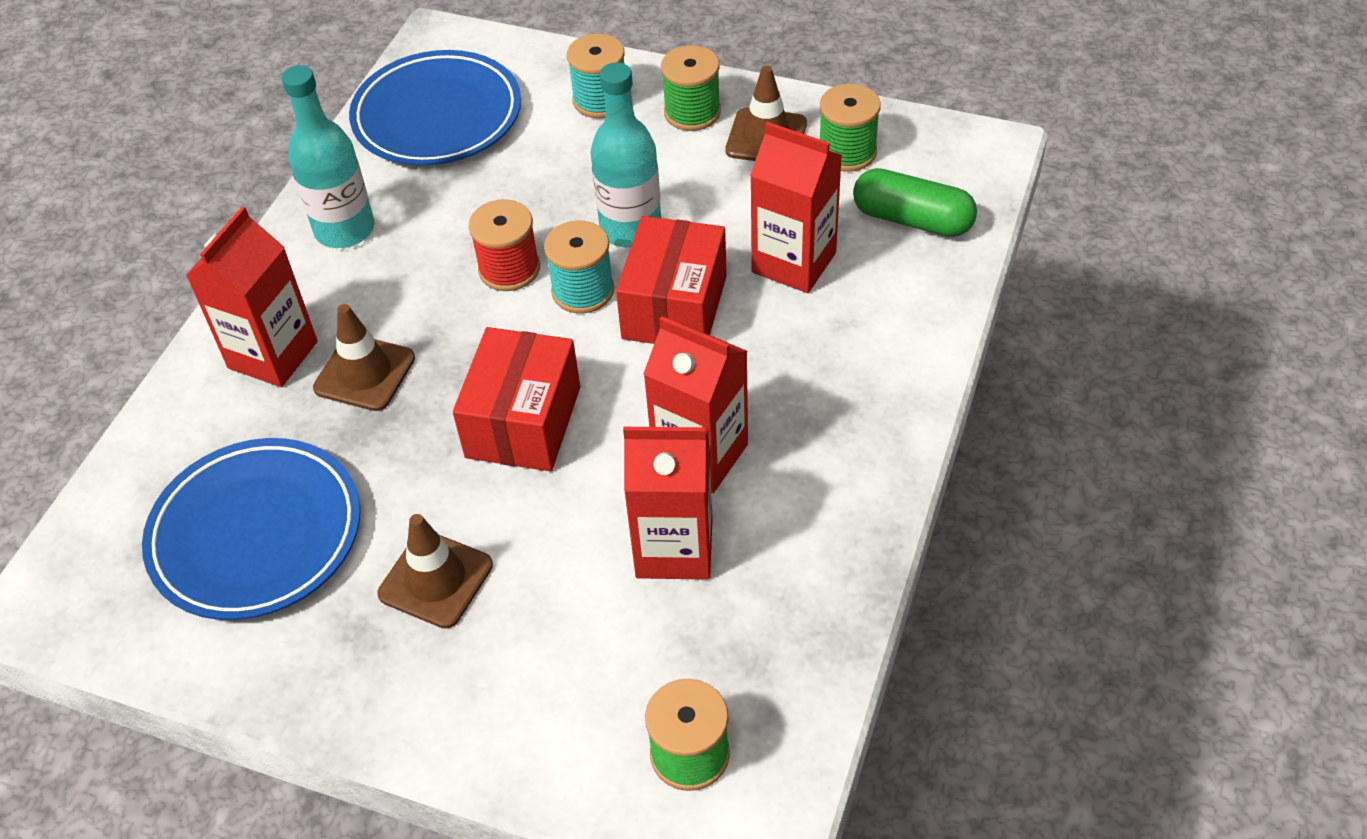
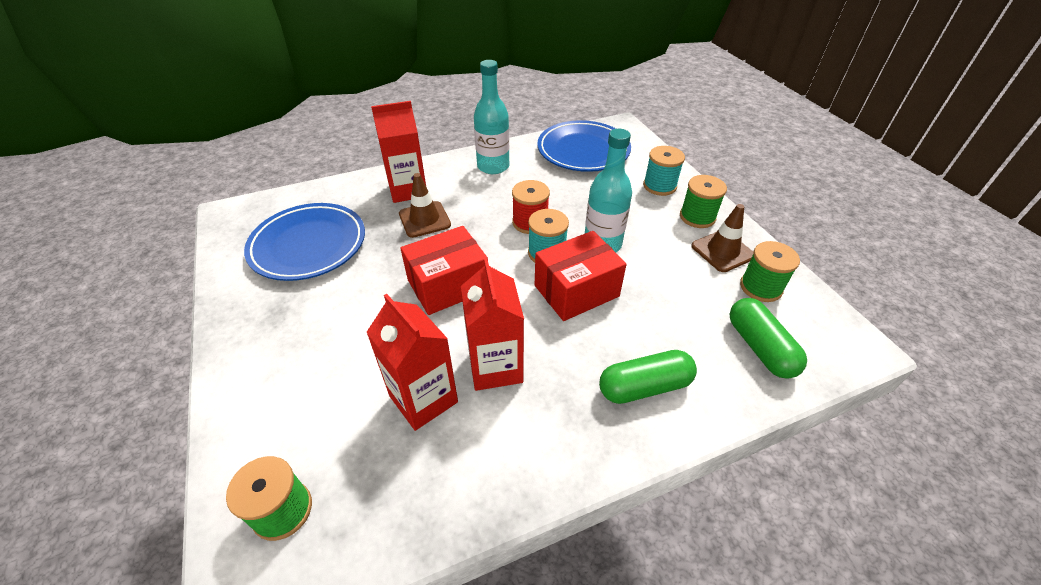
camera: 45 degrees right, 5 degrees down
brown traffic cone [378,514,493,629] -> none
red carton [750,122,842,293] -> none
none -> green capsule [599,350,697,404]

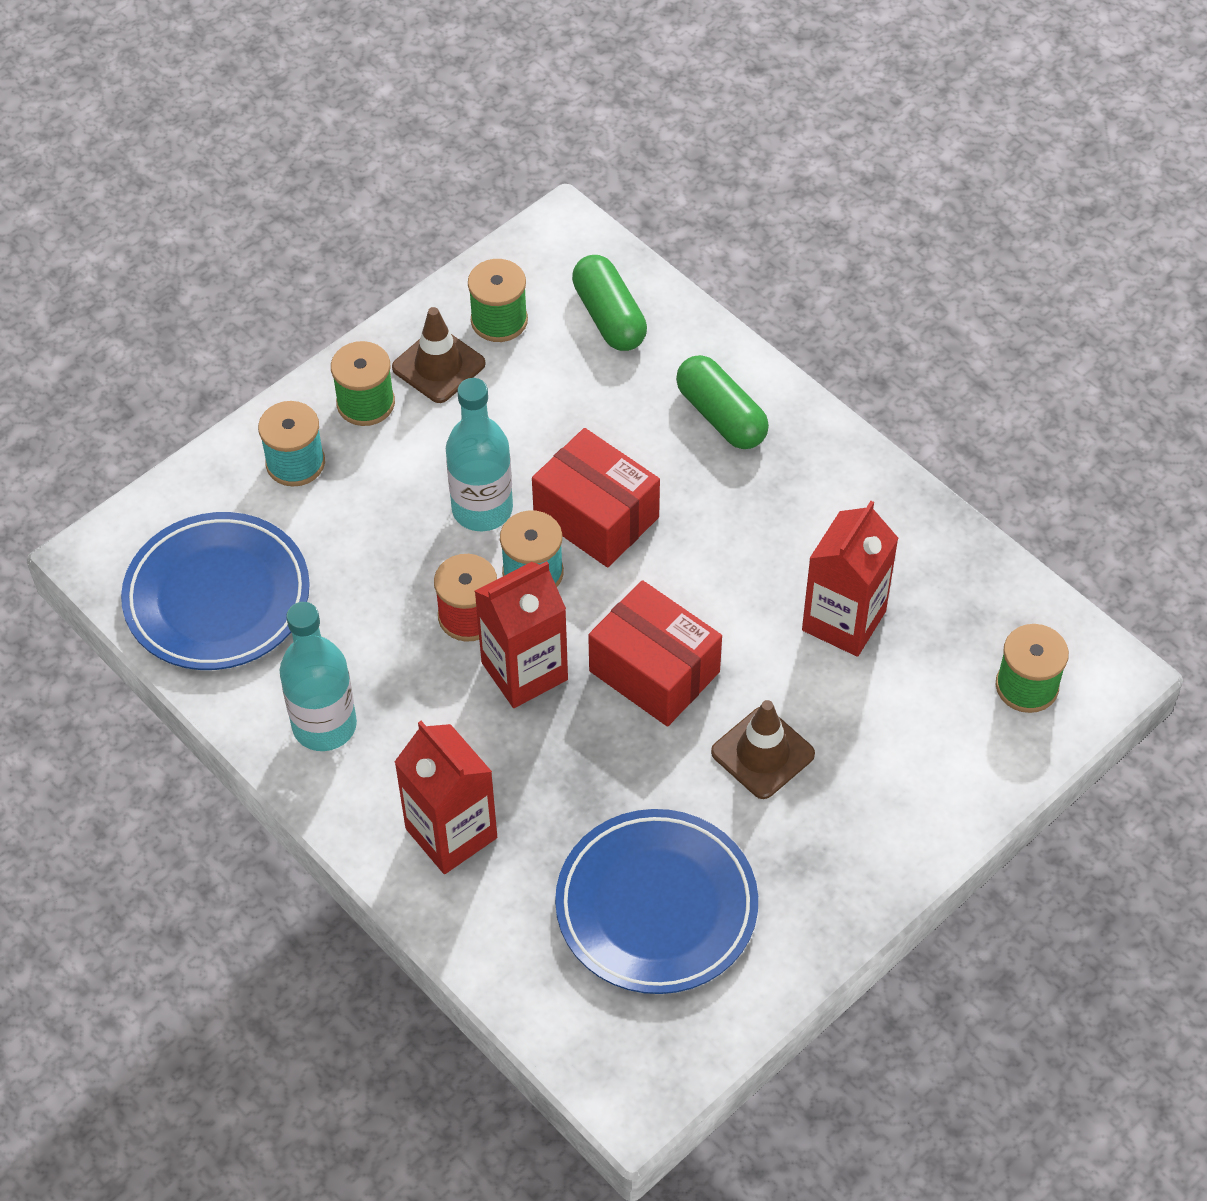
camera: 110 degrees left, 10 degrees up
brown traffic cone [399,173,451,238] -> brown traffic cone moved to [711,700,815,799]
red carton [461,258,524,391] -> red carton moved to [475,561,568,708]
green capsule [729,298,807,379] -> green capsule turned 75 degrees counterclockwise [572,255,647,351]

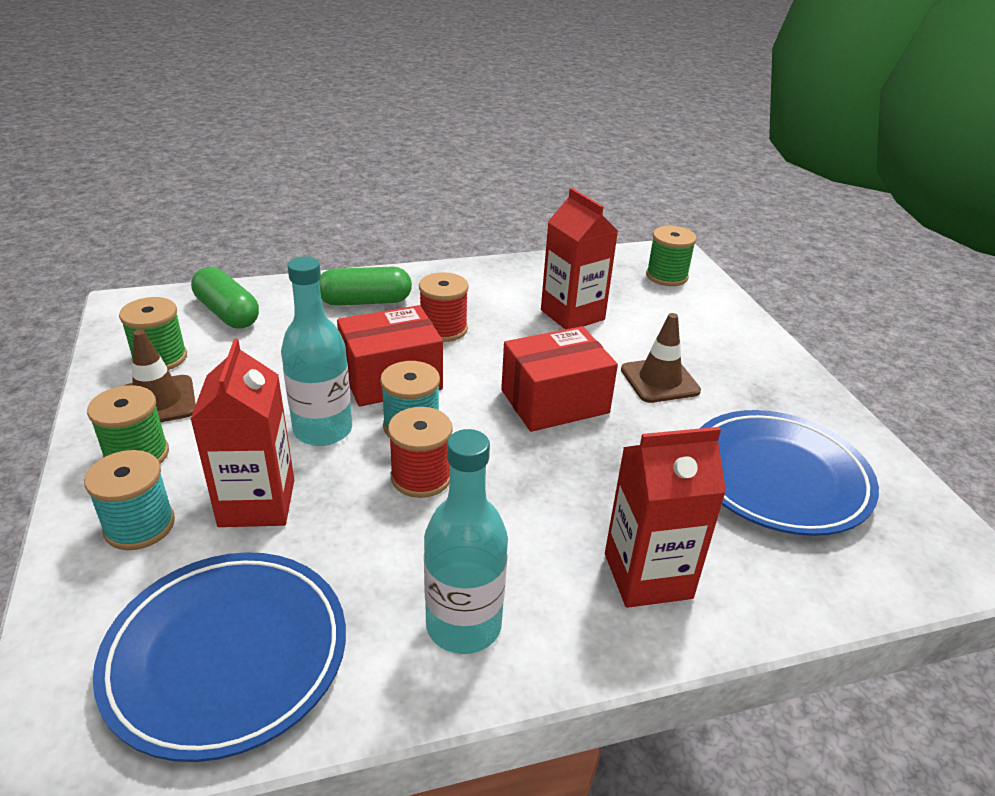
camera: 65 degrees left, 20 degrees down
red carton [475,561,568,708] -> red carton moved to [190,339,294,527]
green capsule [572,255,647,351] -> green capsule turned 45 degrees clockwise [191,267,259,329]
none -> red spool [419,272,469,342]

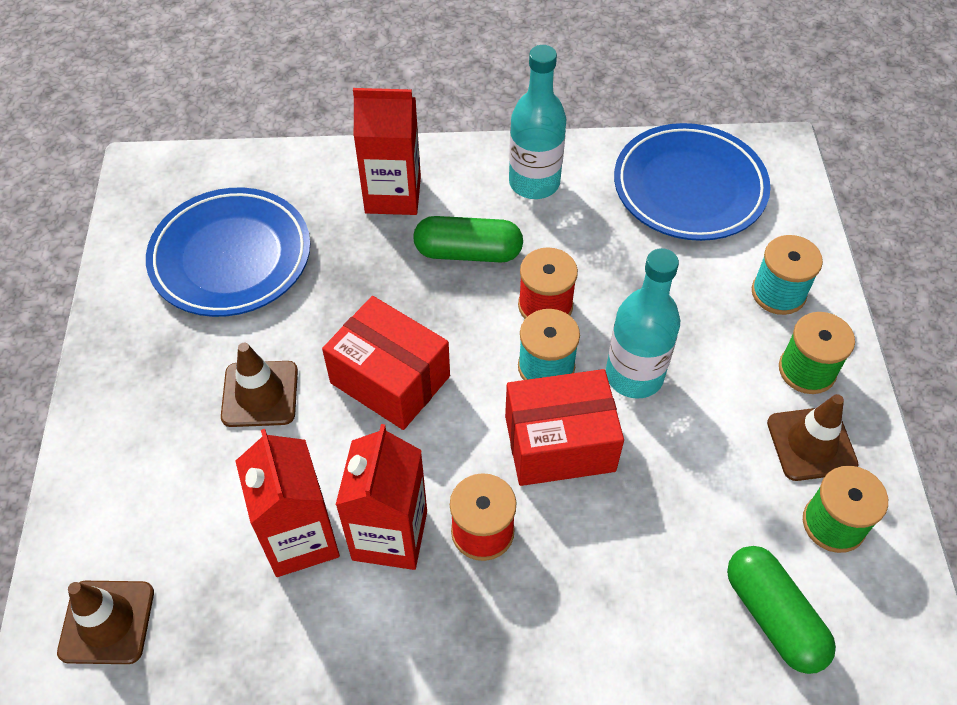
camera: 165 degrees left, 20 degrees up
red carton [190,339,294,527] -> red carton moved to [336,424,427,570]
green capsule [319,267,412,306] -> green capsule moved to [413,216,523,263]
red box [501,326,618,432] -> red box turned 45 degrees clockwise [322,296,450,430]
green spool [646,226,697,286] -> brown traffic cone [57,581,154,664]

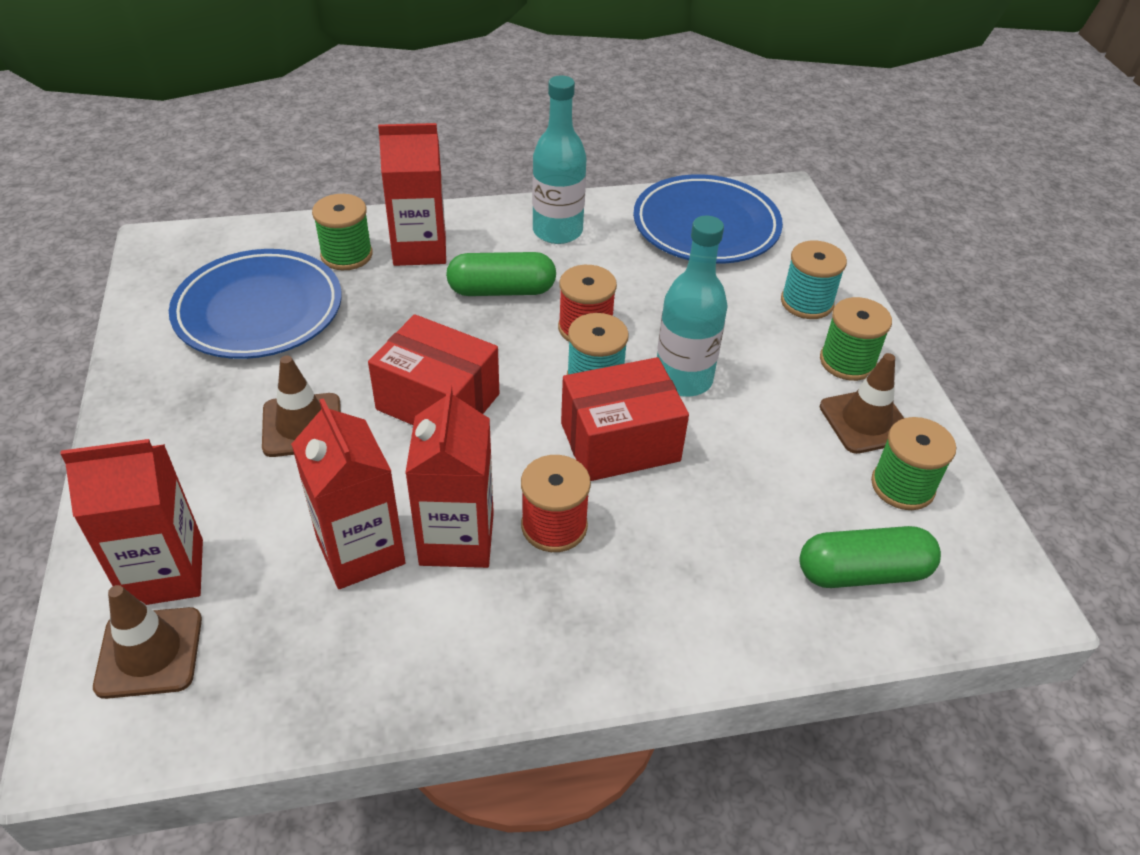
camera: 10 degrees left, 10 degrees down
green capsule [727,546,836,674] -> green capsule turned 60 degrees counterclockwise [799,526,941,588]
none -> red carton [61,439,203,605]
none -> green spool [312,194,373,270]

